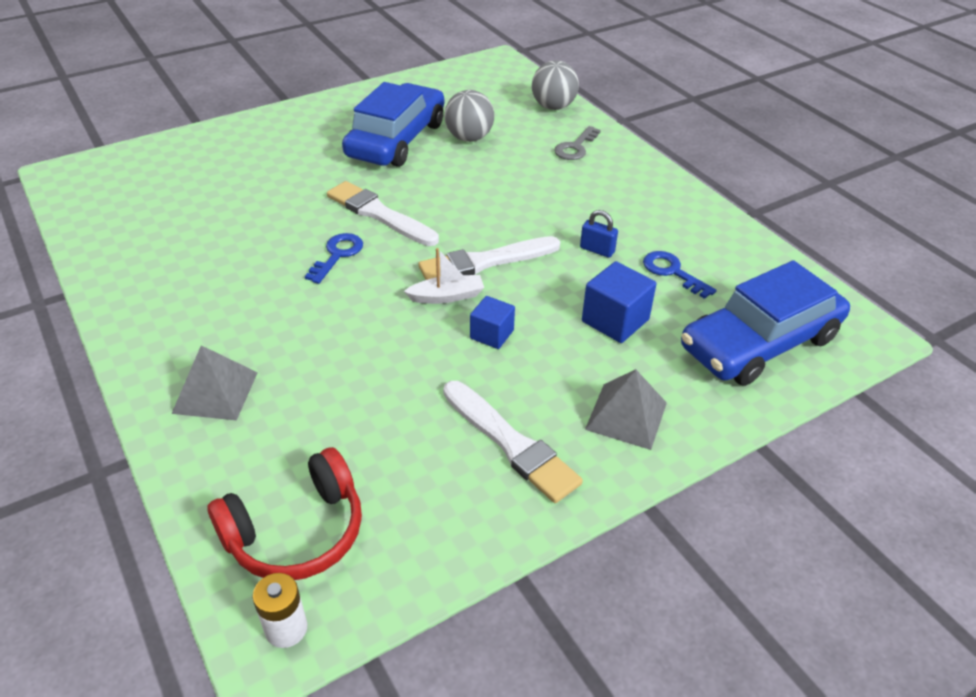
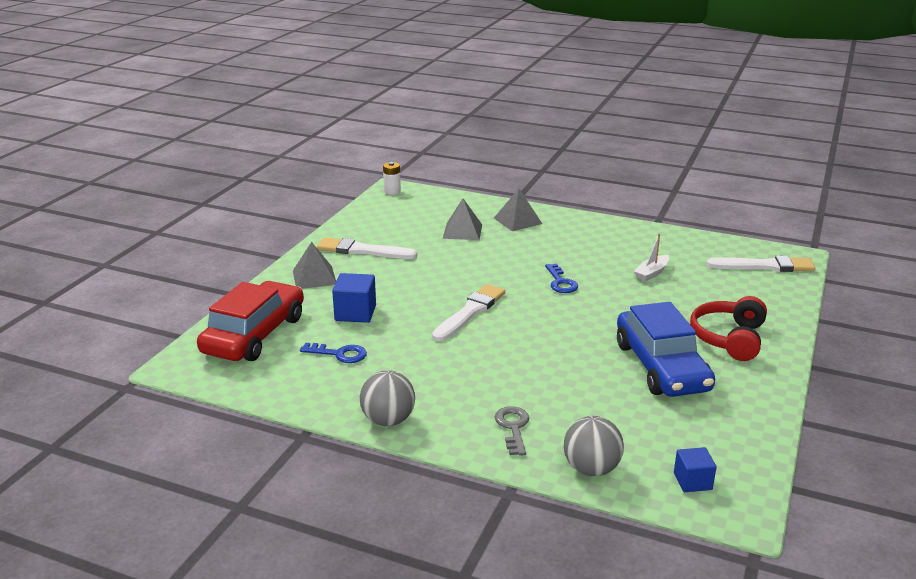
camera: 145 degrees right, 15 degrees down
red headphones [207,447,362,580] -> red headphones moved to [690,296,767,361]
white brush [327,181,439,246] -> white brush moved to [706,255,815,272]
white boat [404,248,484,304] -> white boat moved to [634,234,669,281]
grey ball [444,90,494,142] -> grey ball moved to [360,370,415,426]
blue cube [470,296,515,349] -> blue cube moved to [674,447,716,492]
blue padlock [580,210,618,258] -> none
blue car [681,260,850,386] -> red car [197,281,304,361]
none -> grey pyramid [443,198,482,240]

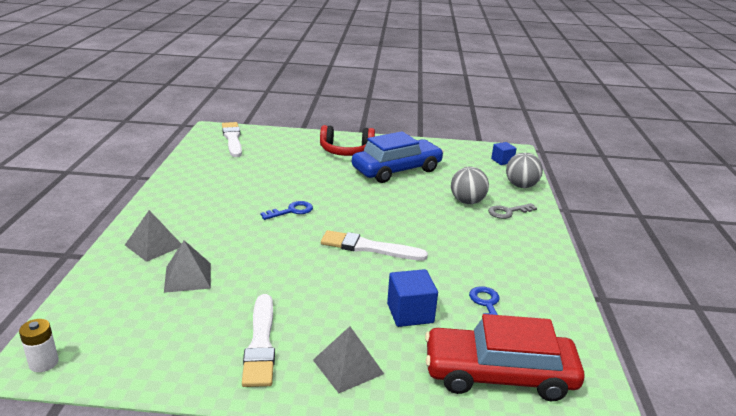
camera: 110 degrees left, 0 degrees up
grey ball [360,370,415,426] -> grey ball moved to [451,167,489,204]
white boat [634,234,669,281] -> none

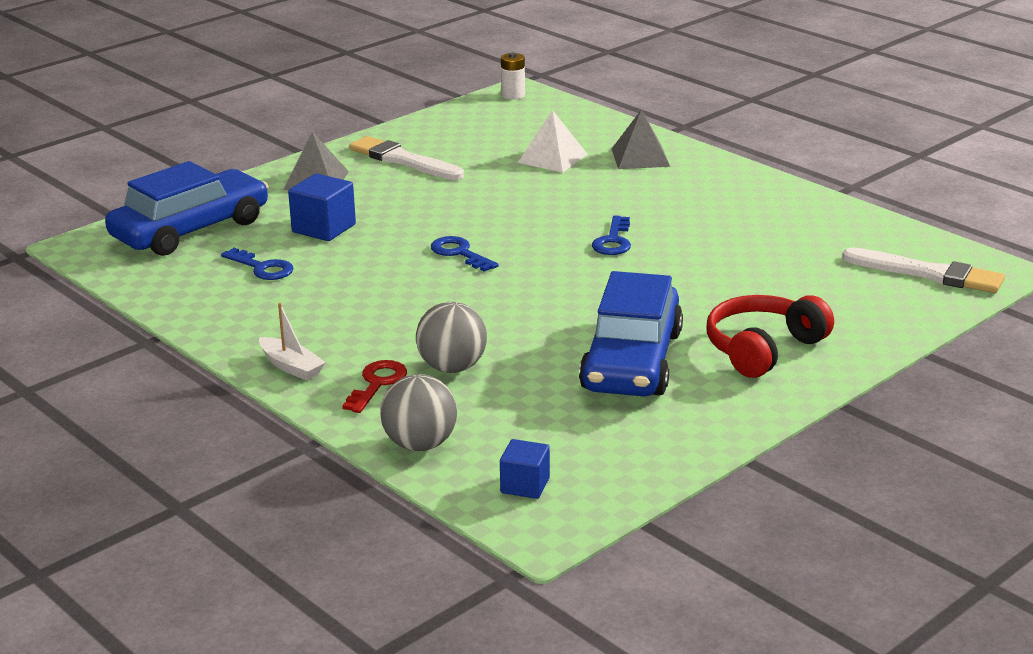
camera: 135 degrees right, 0 degrees up
grey pyramid [164,240,211,293] -> white pyramid [518,110,588,173]
white brush [321,230,428,261] -> blue key [431,236,499,272]
red car [425,314,585,401] -> blue car [105,161,269,256]
grey key [488,203,537,219] -> red key [342,360,407,413]
none -> white boat [259,303,326,381]

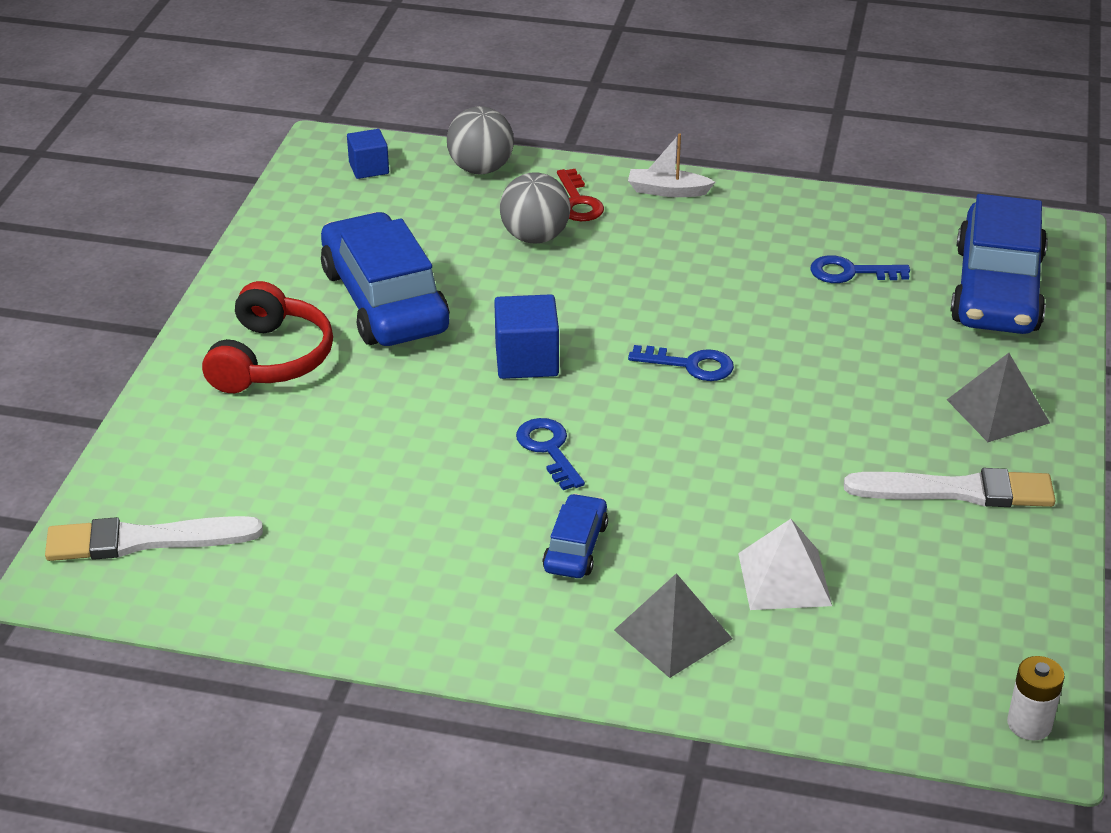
camera: 145 degrees right, 10 degrees up
blue cube [288,174,356,241] -> blue cube moved to [494,294,559,379]
none -> blue car [542,494,608,578]

